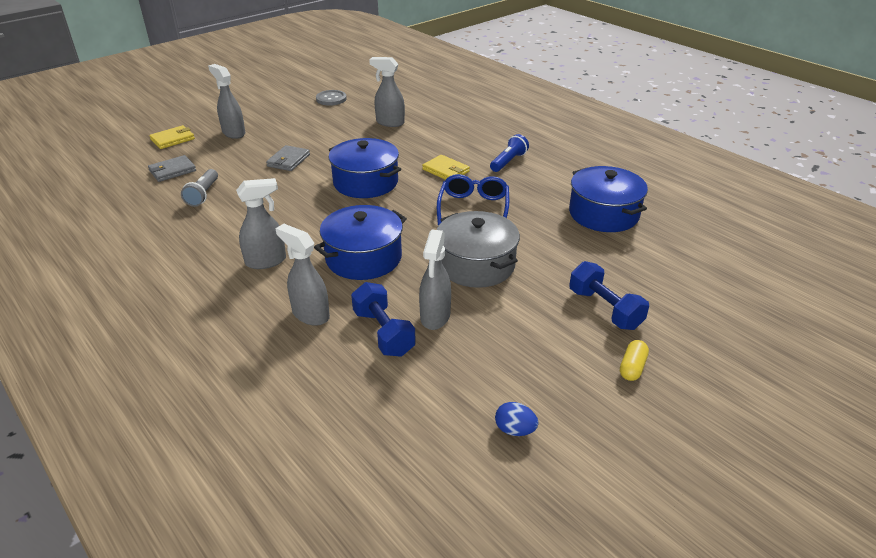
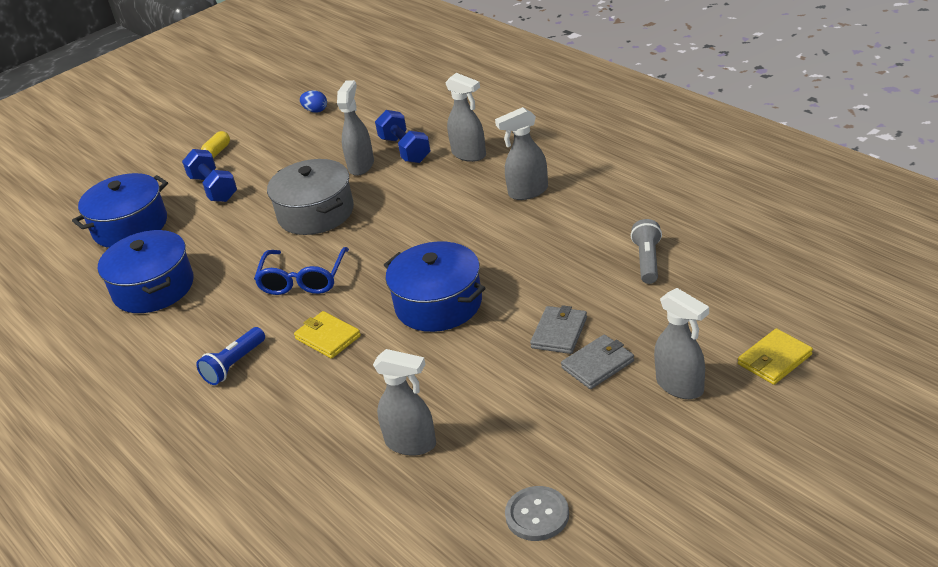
camera: 175 degrees left, 0 degrees up
grey wallet [148,155,196,182] -> grey wallet moved to [561,334,634,389]
blue pot [314,205,407,280] -> blue pot moved to [72,173,168,248]

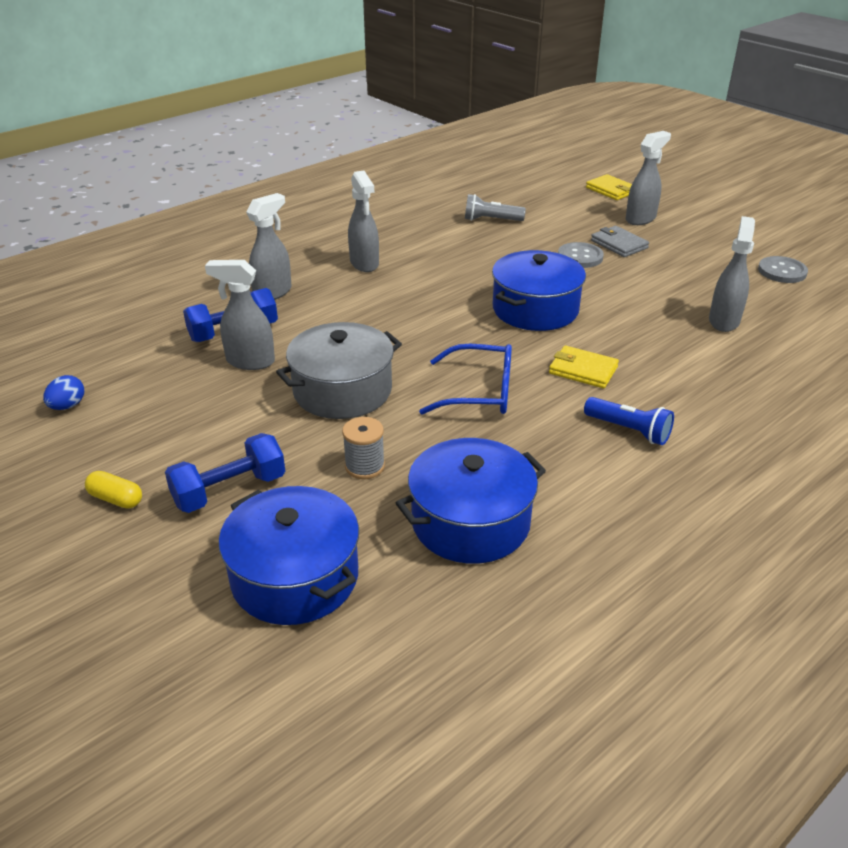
camera: 95 degrees left, 0 degrees up
yellow wallet [294,311,361,359] -> yellow wallet turned 75 degrees clockwise [549,345,619,388]
grey wallet [530,305,587,354] -> grey button [558,242,604,268]
none -> grey spool [342,417,385,479]

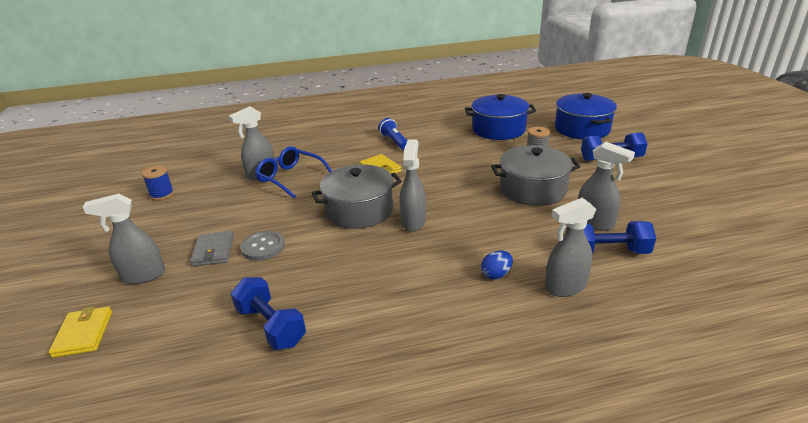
camera: 150 degrees left, 5 degrees down
blue egg [43,375,84,410] -> blue egg moved to [481,250,513,279]
yellow capsule [85,471,142,509] -> none
grey spray bottle [348,171,379,272] -> grey spray bottle moved to [399,139,426,232]
blue glasses [419,344,512,415] -> blue glasses moved to [255,146,332,198]
grey flashlight [465,194,526,221] -> blue dumbbell [230,277,306,350]
blue pot [492,250,586,331] -> grey pot [312,164,402,229]
grey button [758,256,808,283] -> blue spool [142,166,174,201]

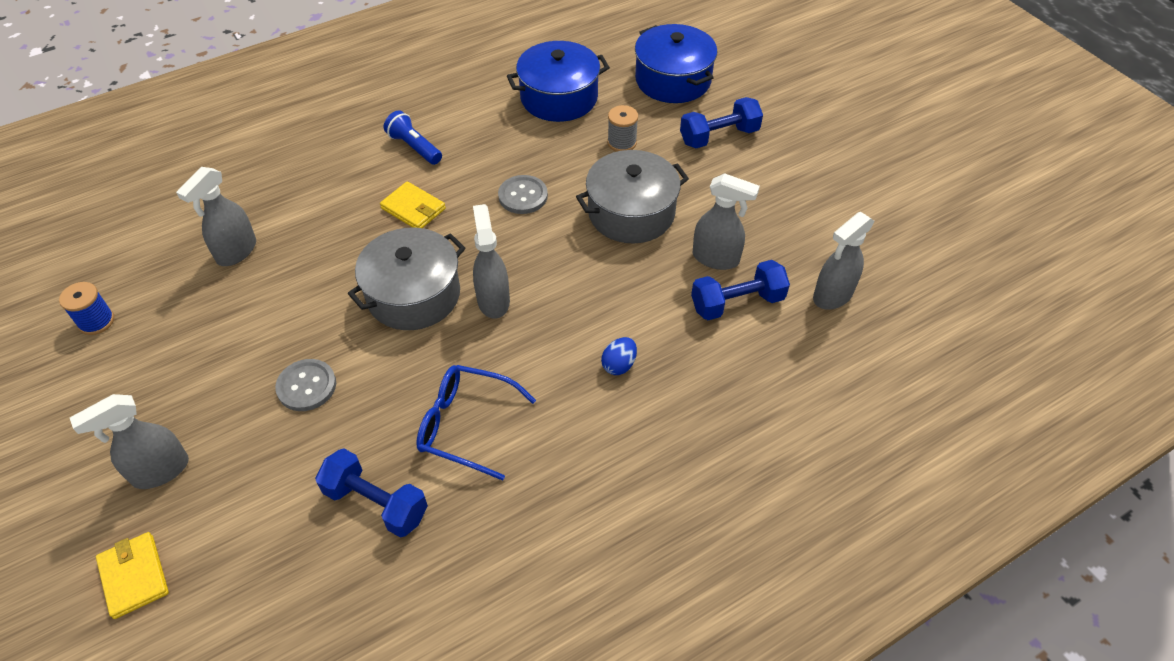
camera: 20 degrees left, 20 degrees up
grey wallet [190,231,234,267] -> none
blue glasses [255,146,332,198] -> blue glasses moved to [416,365,536,481]
grey spray bottle [545,198,597,297] -> grey spray bottle moved to [813,212,875,310]
none -> grey button [498,175,548,214]

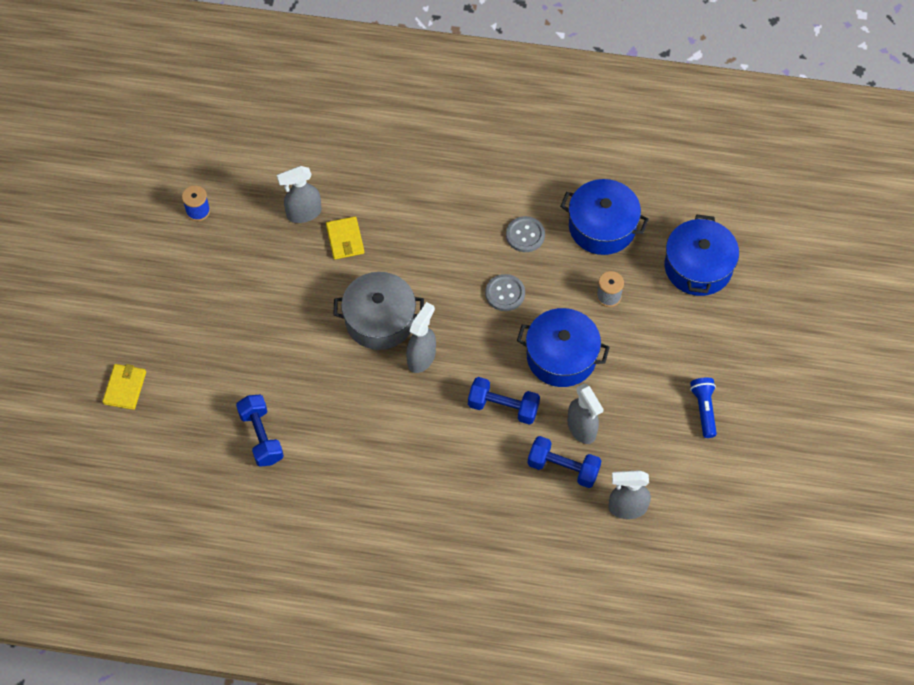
camera: 40 degrees right, 10 degrees up
grey spray bottle [70,394,189,489] -> none
grey button [275,359,336,411] -> grey button moved to [506,216,545,252]
yellow wallet [380,181,446,228] -> yellow wallet moved to [326,216,364,259]
blue flashlight [384,111,442,165] -> blue flashlight moved to [690,377,717,438]
blue glasses [416,365,536,481] -> none
grey pot [576,150,689,244] -> blue pot [517,308,610,387]
blue egg [601,337,637,375] -> none
blue dumbbell [680,97,763,148] -> blue dumbbell moved to [468,377,540,425]

